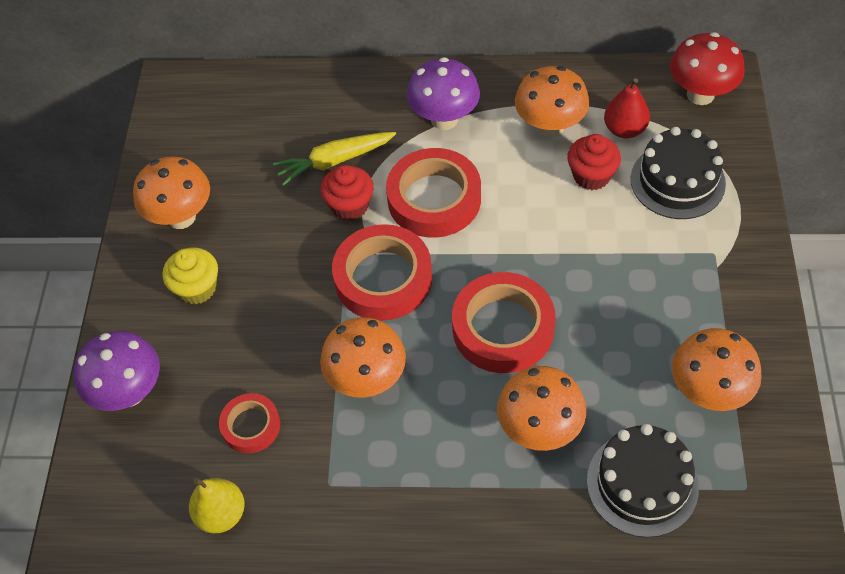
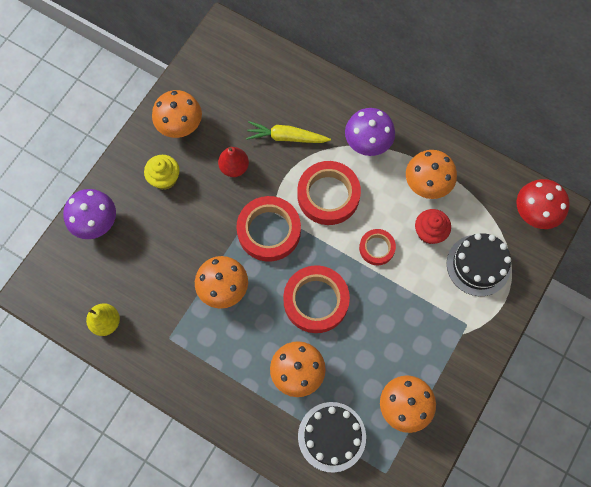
camera: 25 degrees right, 15 degrees up
red tape [219,393,280,453] -> red tape moved to [359,229,396,265]
red cupcake [320,165,374,221] -> none
red pear [604,78,650,138] -> red pear moved to [218,147,249,177]

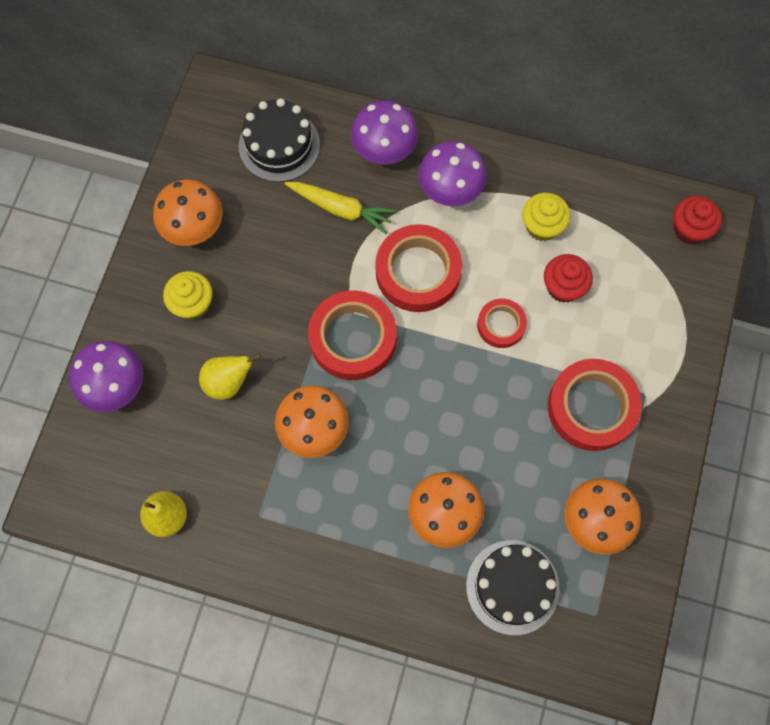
camera: 15 degrees left, 0 degrees up
red pear [218,147,249,177] -> none
yellow carrot [246,121,331,143] -> yellow carrot turned 150 degrees counterclockwise [285,182,396,234]
red tape [283,265,350,333] -> red tape moved to [548,359,642,451]
orange mushroom [406,150,457,199] -> yellow cupcake [522,193,570,241]
black cake [447,233,511,296] -> black cake moved to [239,98,320,182]
red mushroom [517,179,569,229] -> red cupcake [673,196,722,244]
none -> yellow pear [199,353,261,400]
none -> purple mushroom [351,100,418,165]

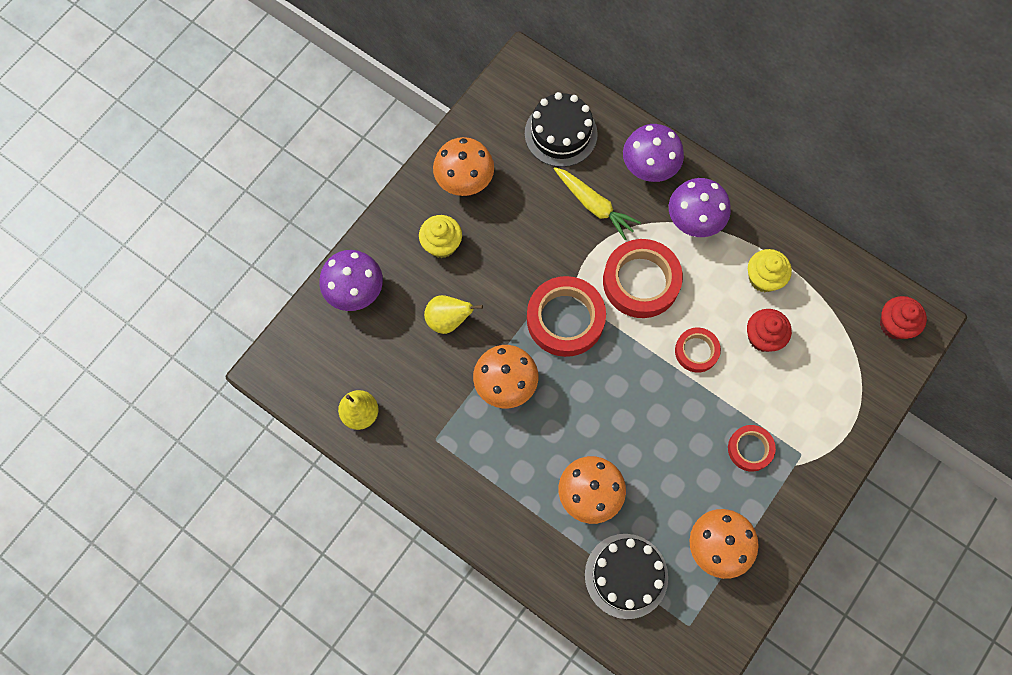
camera: 20 degrees right, 0 degrees up
red tape [548,359,642,451] -> red tape [728,425,776,472], size x0.56

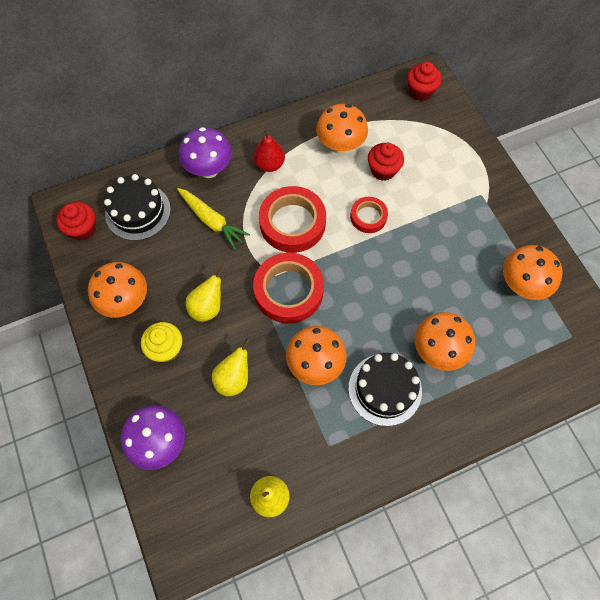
camera: 60 degrees left, 5 degrees down
yellow carrot [554,167,641,240] -> yellow carrot turned 60 degrees clockwise [177,188,250,250]
black cake [585,534,668,619] -> black cake moved to [348,353,422,426]
purple mushroom [669,178,731,237] -> red pear [253,129,285,172]
red tape [728,425,776,472] -> none
yellow cupcake [748,249,792,292] -> orange mushroom [316,104,368,154]
none -> red cupcake [56,202,96,241]
none -> yellow pear [186,267,224,322]

